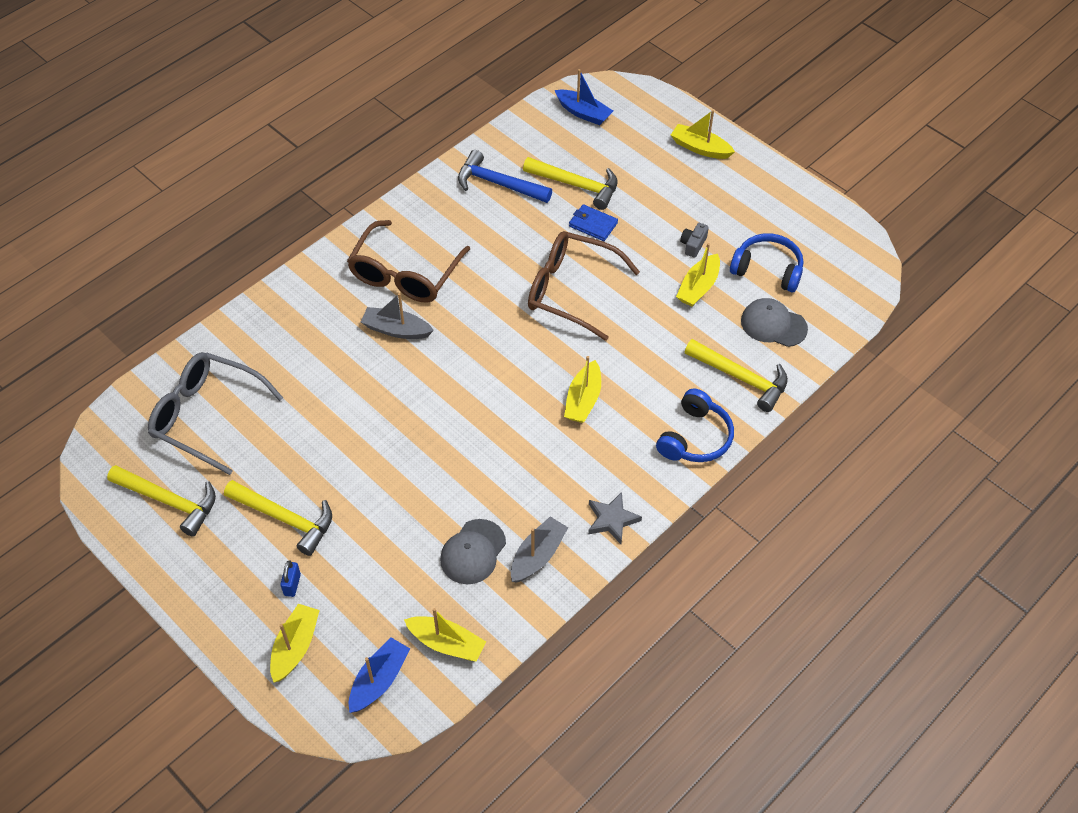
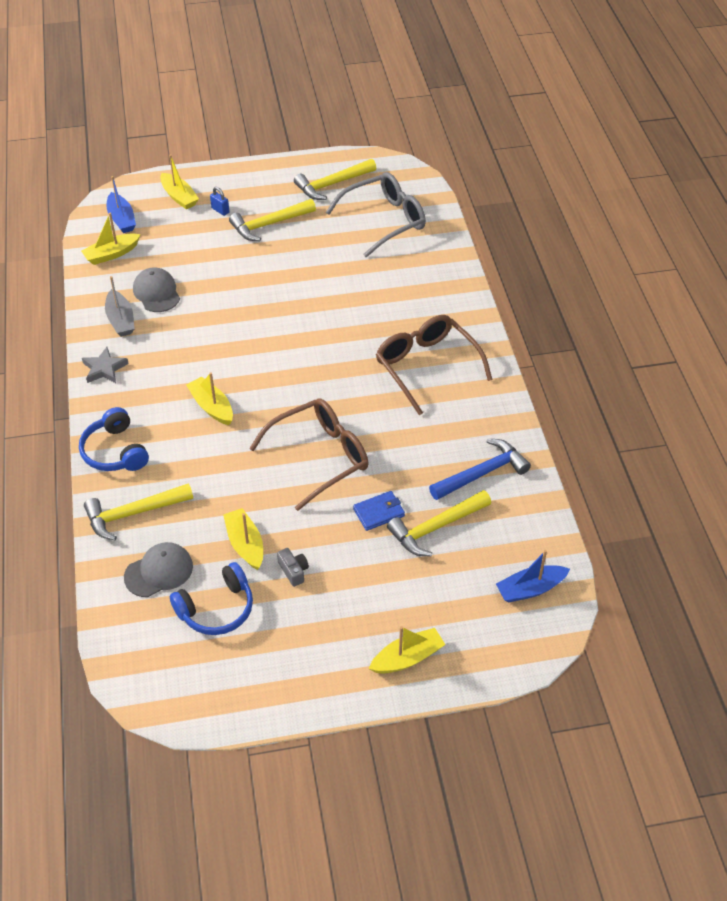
camera: 125 degrees right, 5 degrees down
grey boat [361,293,434,339] -> none

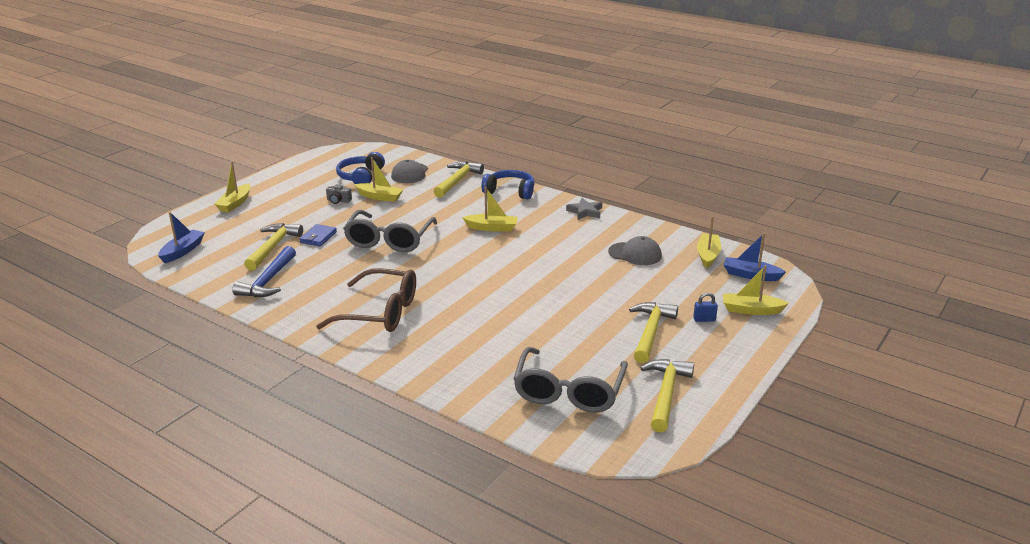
camera: 135 degrees right, 20 degrees down
grey boat [105,276,135,337] -> none
brown glasses [249,398,368,511] -> grey glasses [343,210,437,252]

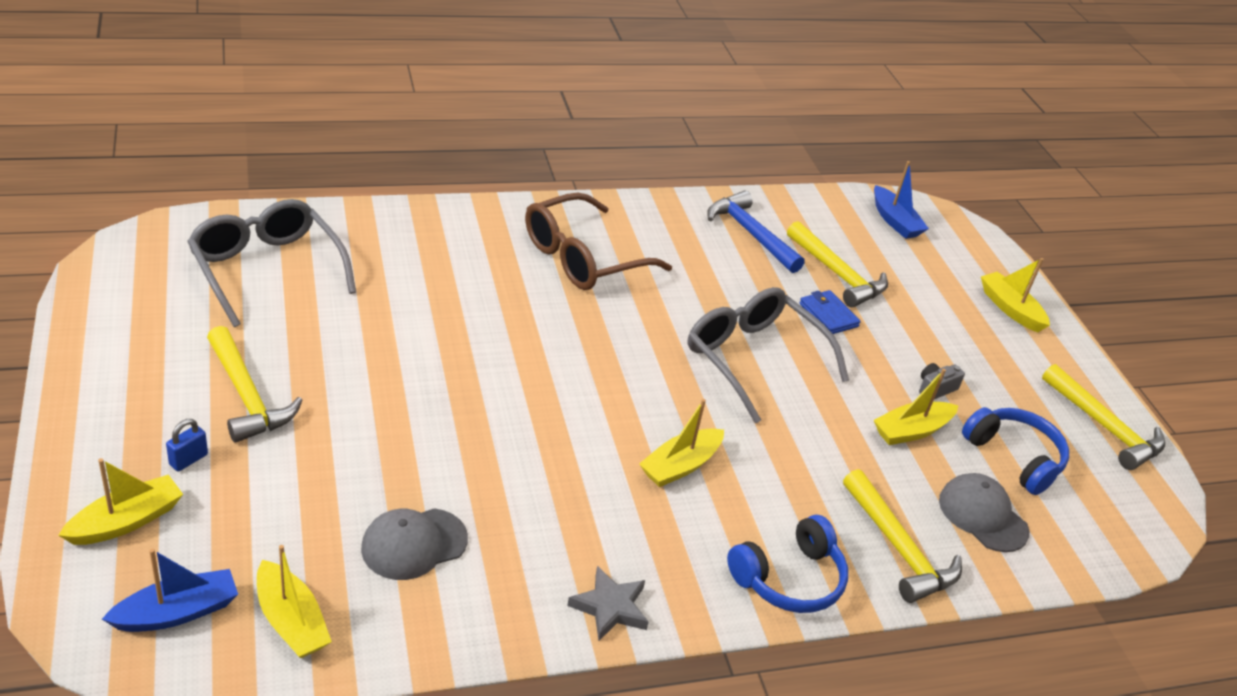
camera: 125 degrees right, 10 degrees up
yellow hammer [641,359,694,432] -> yellow hammer moved to [1042,364,1165,470]

